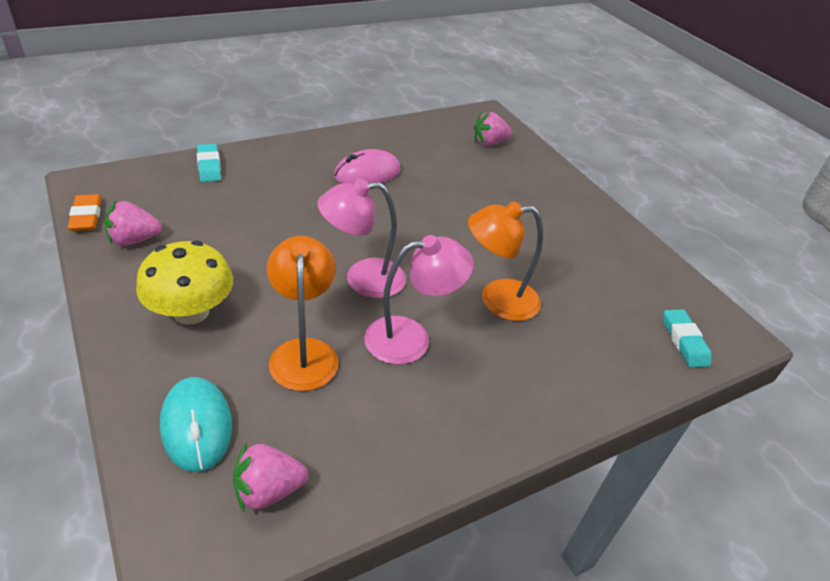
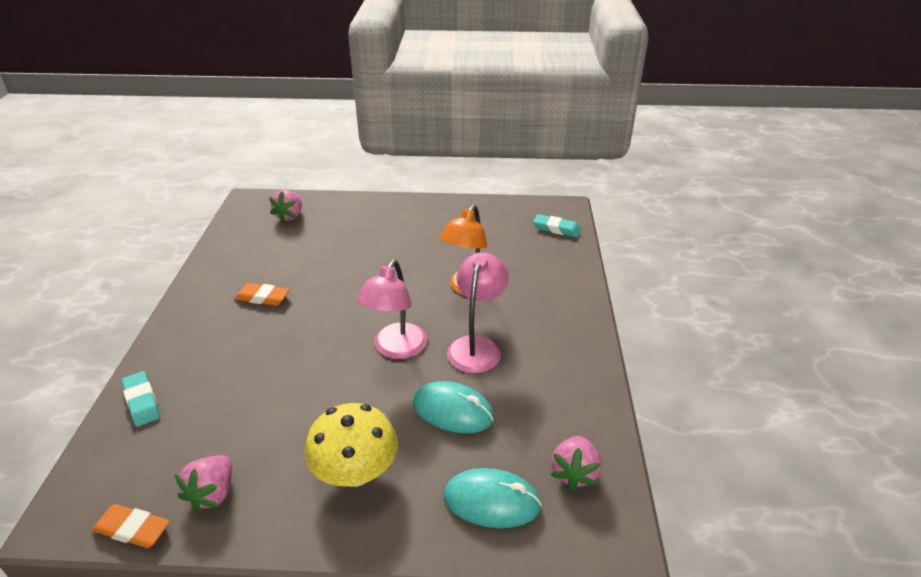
camera: 55 degrees left, 5 degrees down
turquoise eraser [197,144,221,182] -> turquoise eraser turned 45 degrees clockwise [122,371,160,427]
orange lamp [267,236,338,391] -> turquoise mouse [413,381,494,433]
pink mouse [334,149,401,184] -> orange eraser [235,283,290,306]

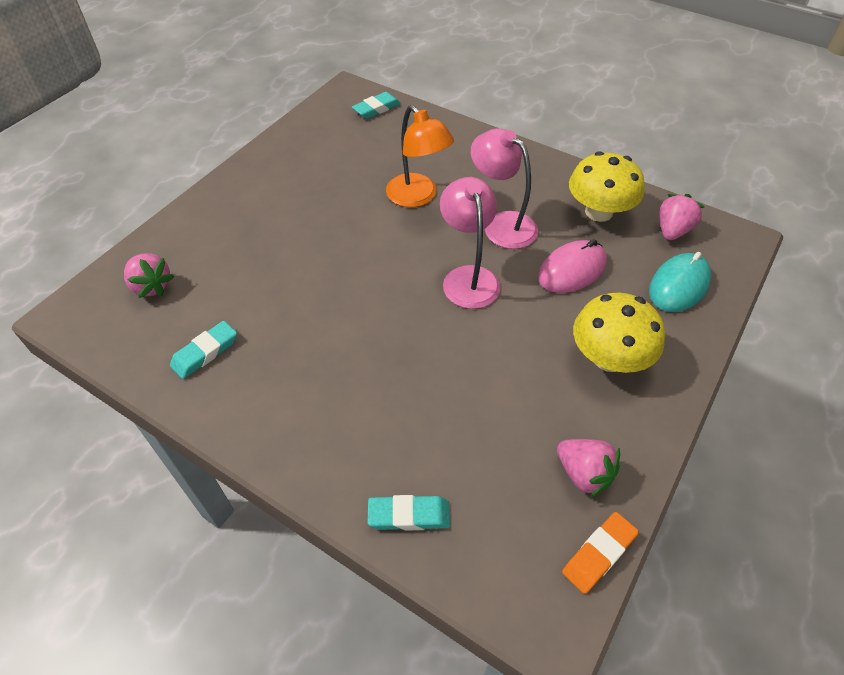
camera: 60 degrees left, 15 degrees up
orange eraser [235,283,290,306] -> none
pink lamp [356,260,427,359] -> pink lamp turned 150 degrees counterclockwise [440,177,501,309]
turquoise mouse [413,381,494,433] -> pink mouse [538,240,607,293]
pink strawberry [551,436,601,491] -> pink strawberry turned 105 degrees counterclockwise [659,194,704,240]
none -> turquoise eraser [170,321,237,379]
none -> yellow mushroom [569,151,645,222]

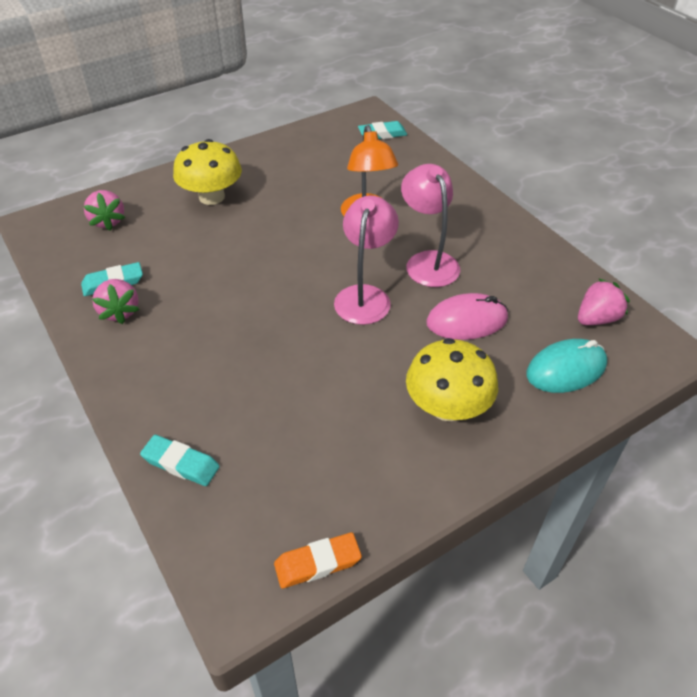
camera: 25 degrees right, 5 degrees down
pink strawberry [557,439,620,498] -> pink strawberry moved to [92,279,140,324]
yellow mushroom [569,151,645,222] -> yellow mushroom moved to [173,139,242,205]

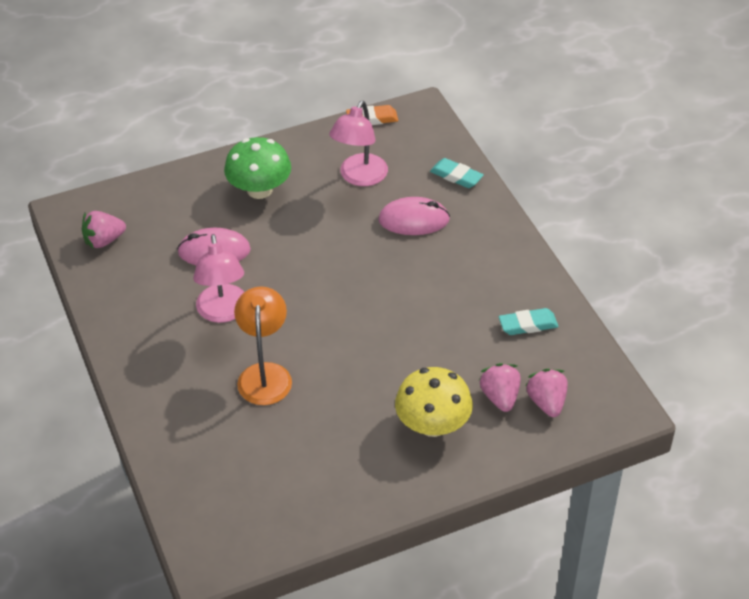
camera: 170 degrees left, 0 degrees up
pink strawberry [92,279,140,324] -> pink strawberry moved to [479,363,521,412]
pink lamp [334,196,399,325] -> pink lamp moved to [329,101,388,186]
turquoise eraser [358,121,407,139] -> none
yellow mushroom [406,338,498,421] -> green mushroom [224,137,291,199]
turquoise mouse [526,339,607,393] -> none
none -> pink mouse [378,197,450,235]

